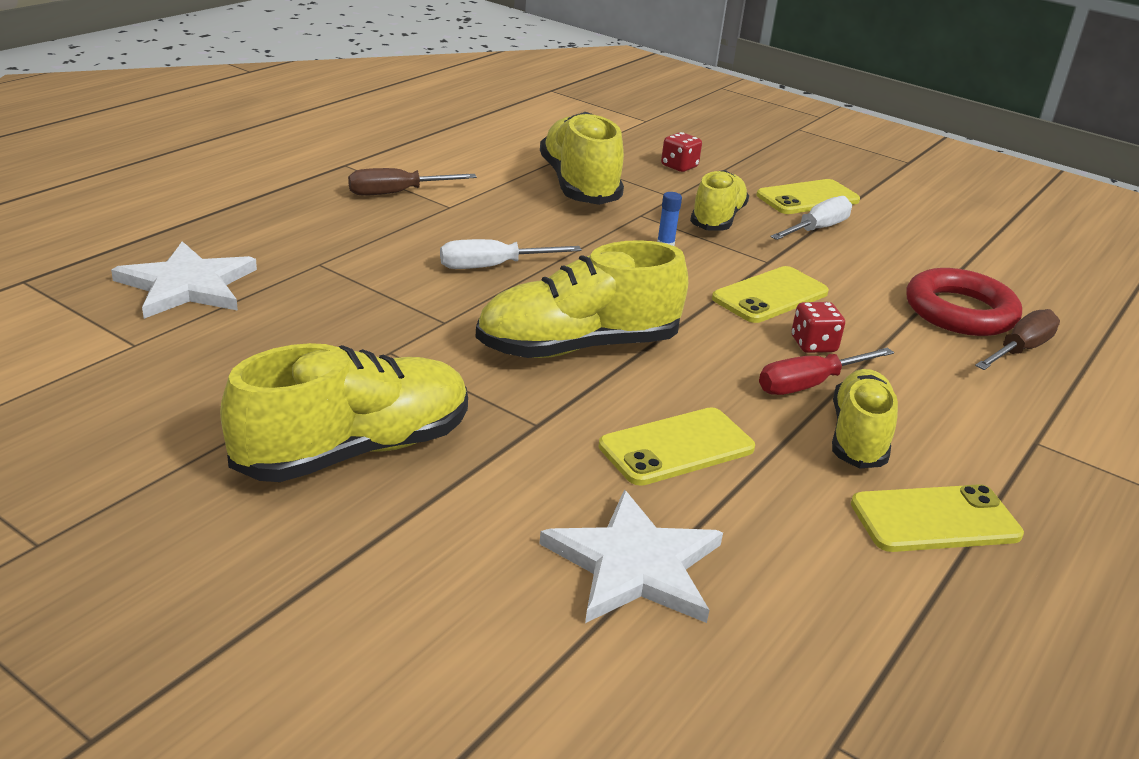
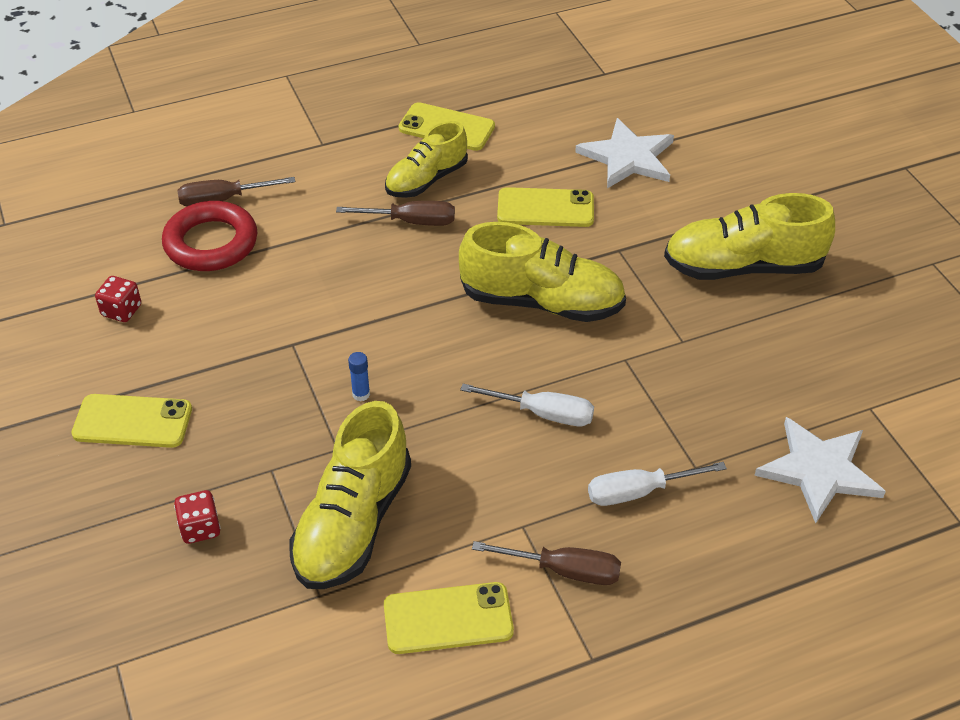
camera: 145 degrees left, 15 degrees up
yellow shoe [690,170,749,231] -> none
yellow phone [712,266,829,323] -> yellow phone moved to [384,582,514,654]
red screwdriver [759,348,894,395] -> brown screwdriver [336,201,455,226]
white screwdriver [770,196,852,240] -> white screwdriver moved to [588,462,727,506]
red dice [791,302,845,353] -> red dice moved to [95,276,141,322]

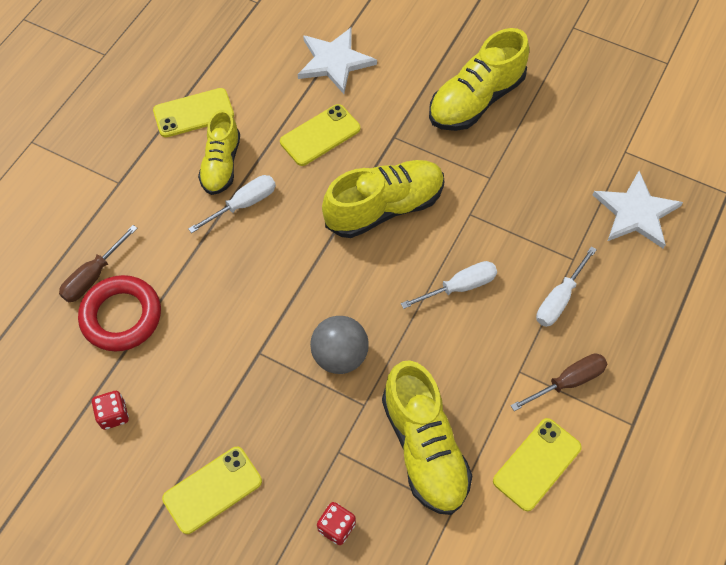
camera: 40 degrees left, 15 degrees up
brown screwdriver [336,201,455,226] -> white screwdriver [188,175,276,233]
blue glue stick [348,352,370,401] -> grey ball [310,316,369,374]

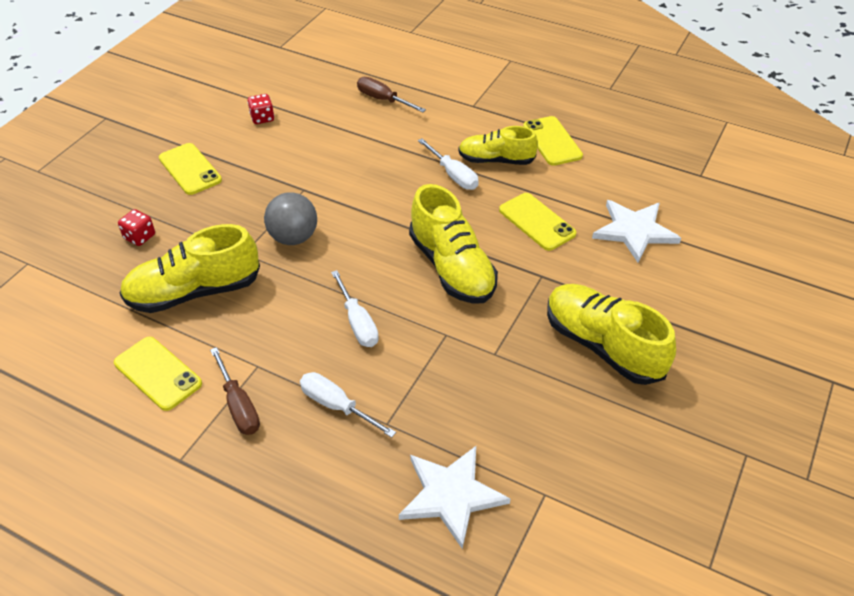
camera: 90 degrees right, 15 degrees down
red ring [78,275,161,352] -> none

